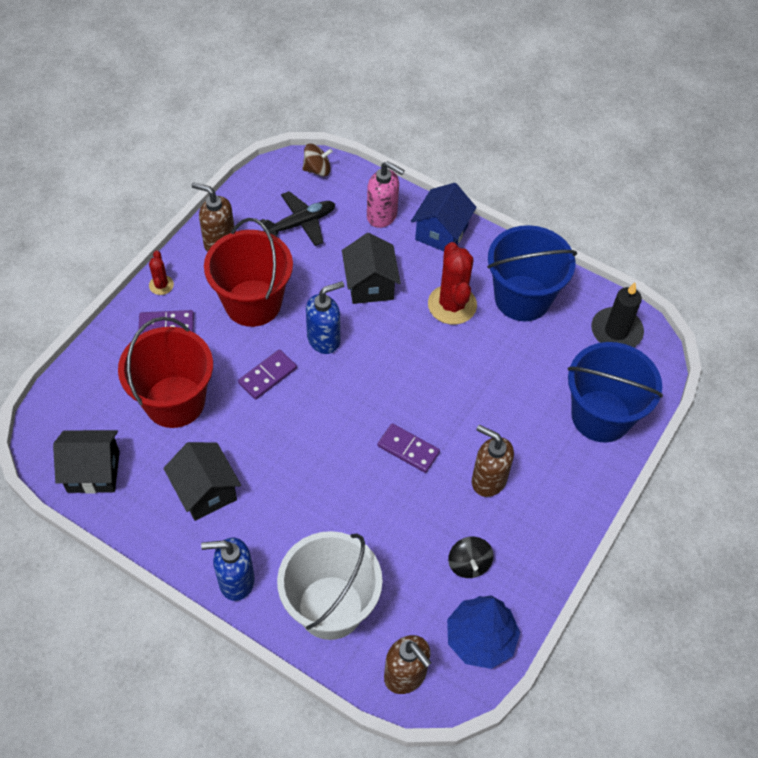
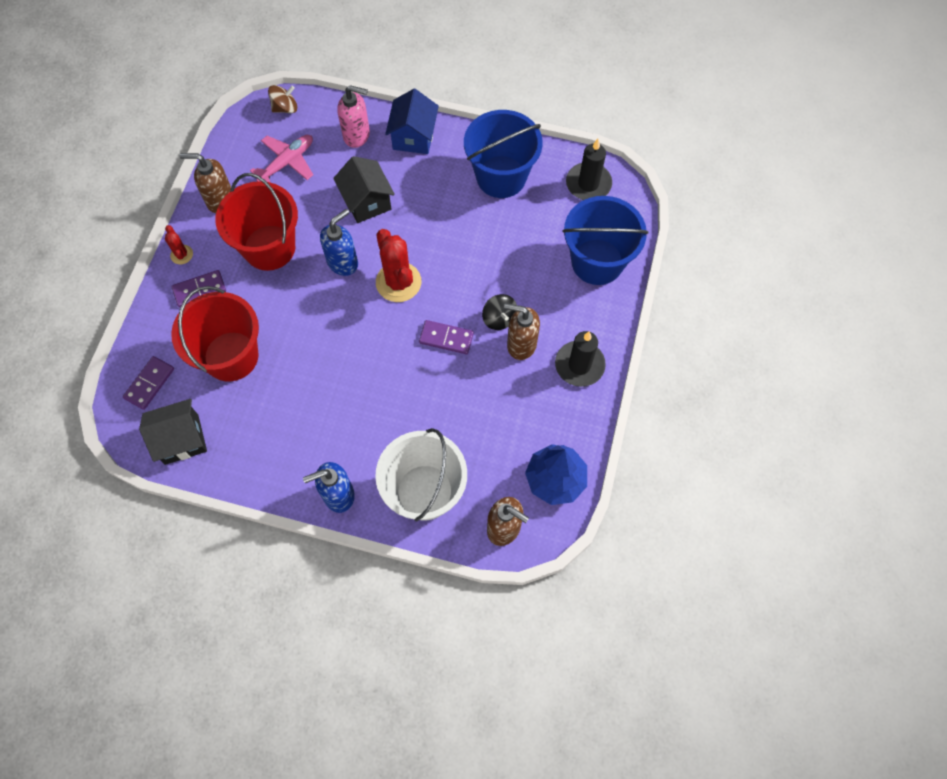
camera: 15 degrees left, 10 degrees up
black house [163,442,241,521] -> none
purple domino [238,349,297,400] -> purple domino moved to [123,356,174,410]
black plane [260,191,335,246] -> pink plane [250,135,313,183]
red cactus [428,242,477,325] -> red cactus moved to [376,229,421,302]
black spinning top [448,537,493,578] -> black spinning top moved to [482,294,517,330]
none -> black candle [555,331,606,387]

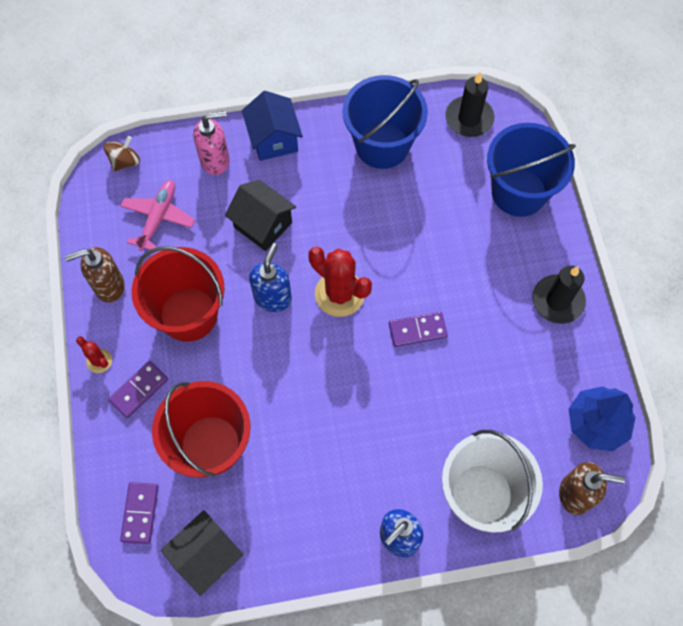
camera: 25 degrees left, 0 degrees up
black spinning top [482,294,517,330] -> none
brown soap dispenser [504,303,540,360] -> none

